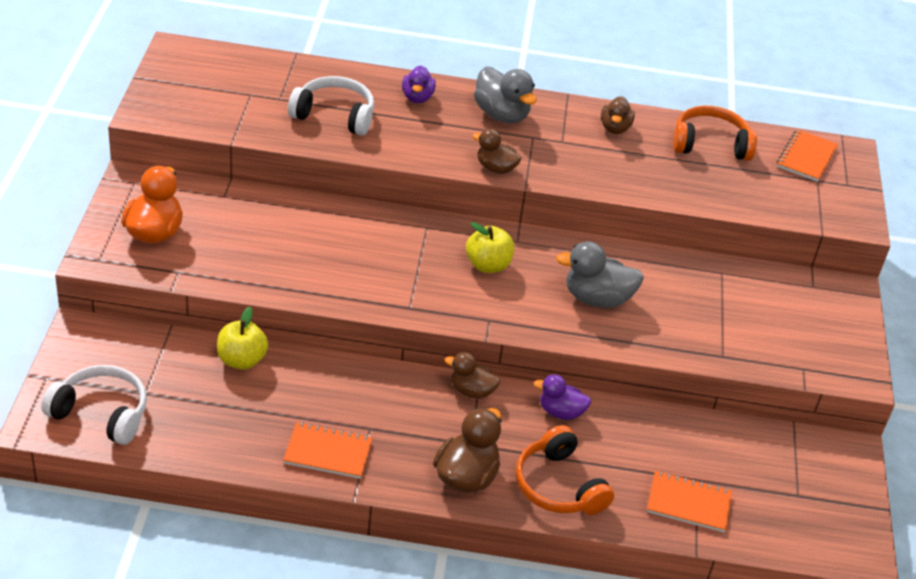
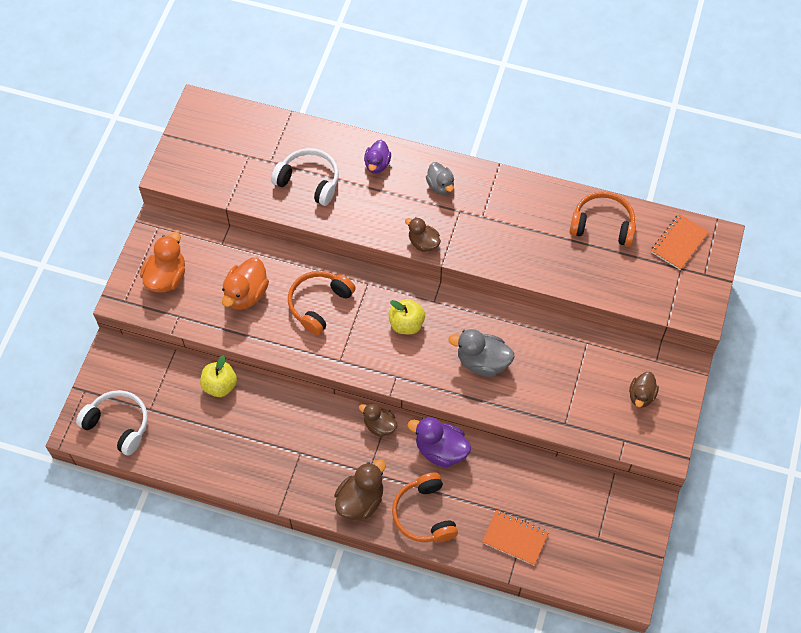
camera: 15 degrees right, 20 degrees up
orange notebook [283,422,373,479] -> none
grey duck [474,66,537,123] -> grey duck [426,162,454,195], size x0.65
purple duck [534,374,591,420] -> purple duck [407,417,471,468], size x1.55
brown duck [601,96,635,134] -> brown duck moved to [629,372,659,408]
none -> orange duck [222,258,269,310]
none -> orange headphones [288,271,356,335]

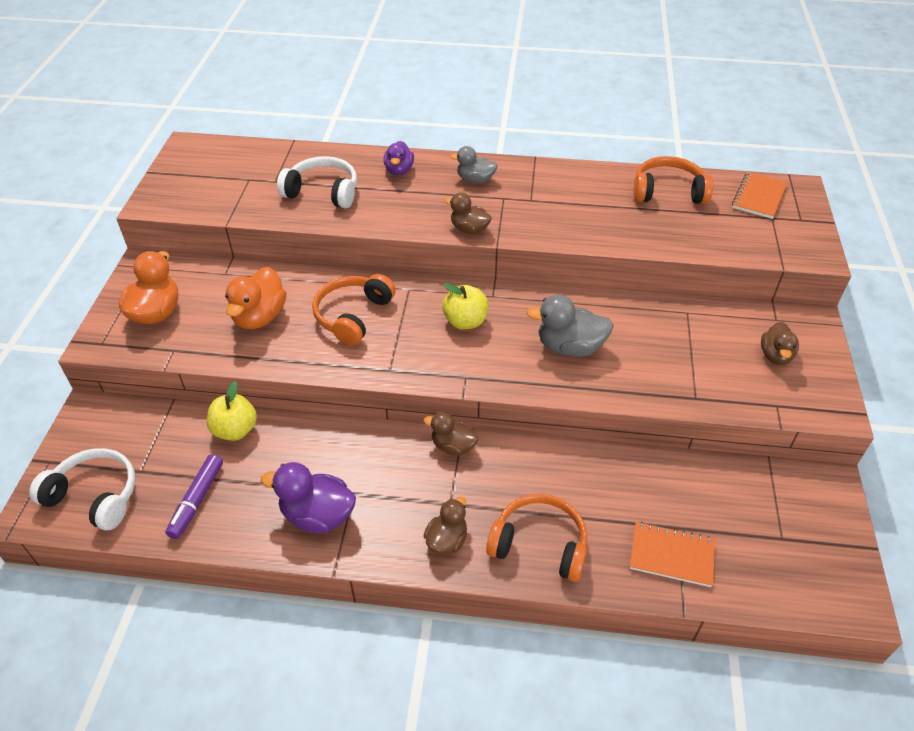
camera: 10 degrees left, 15 degrees down
brown duck [334,459,386,520] -> brown duck [424,497,467,555], size x0.65
orange headphones [392,473,458,542] -> orange headphones turned 135 degrees clockwise [486,494,587,582]
purple duck [407,417,471,468] -> purple duck moved to [261,462,356,533]
grey duck [426,162,454,195] -> grey duck turned 135 degrees clockwise [450,146,498,183]
none -> purple marker [165,454,223,539]

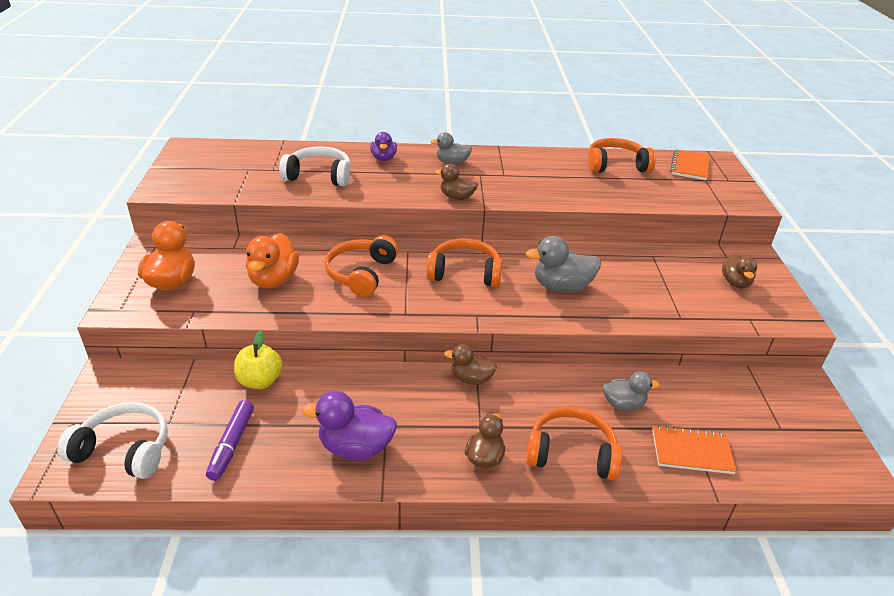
camera: 10 degrees left, 10 degrees down
yellow apple [442,283,488,329] -> orange headphones [426,239,502,287]
none -> grey duck [603,371,660,411]

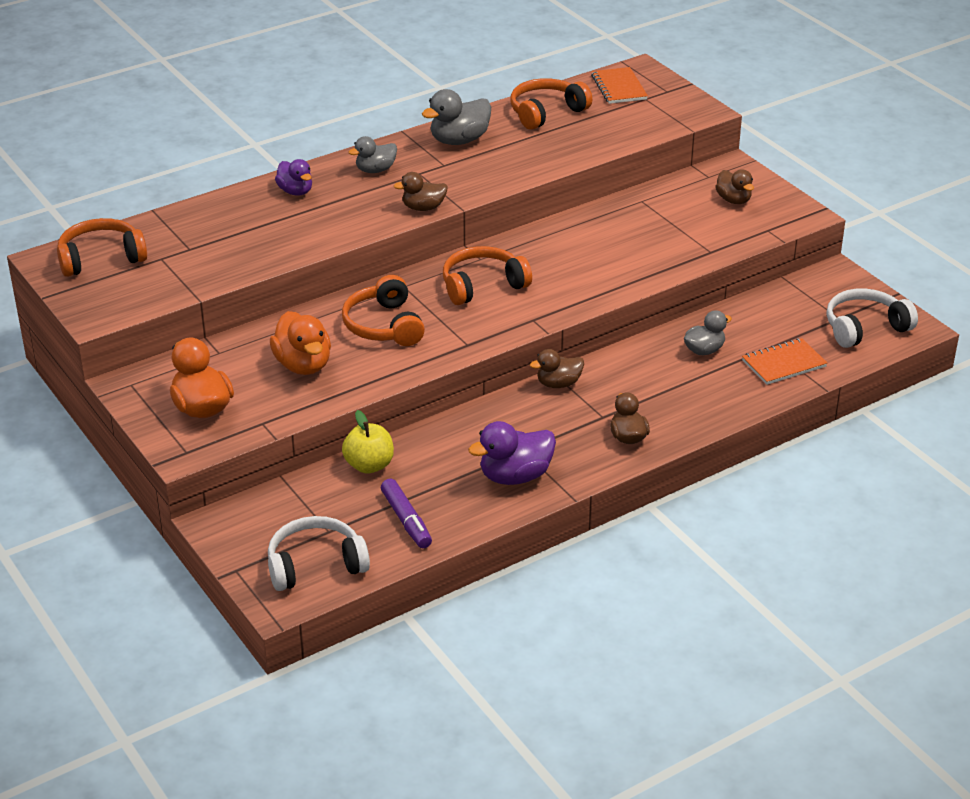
camera: 30 degrees left, 0 degrees up
white headphones [279,146,351,186] -> white headphones moved to [827,289,918,348]
grey duck [526,236,601,292] -> grey duck moved to [422,89,491,145]
orange headphones [526,407,622,480] -> orange headphones moved to [57,218,147,277]

